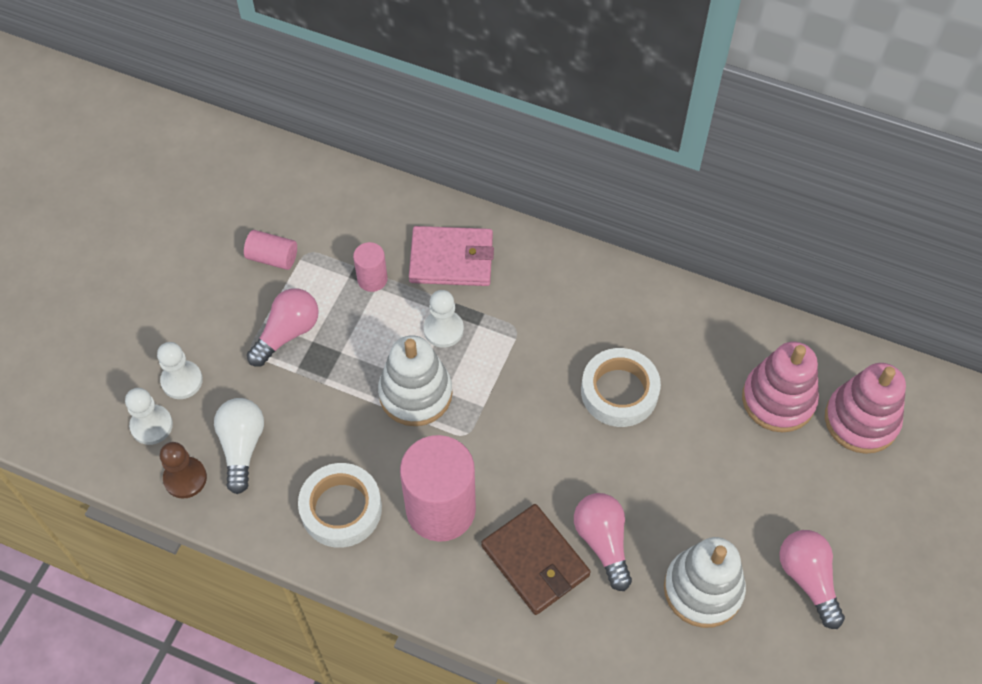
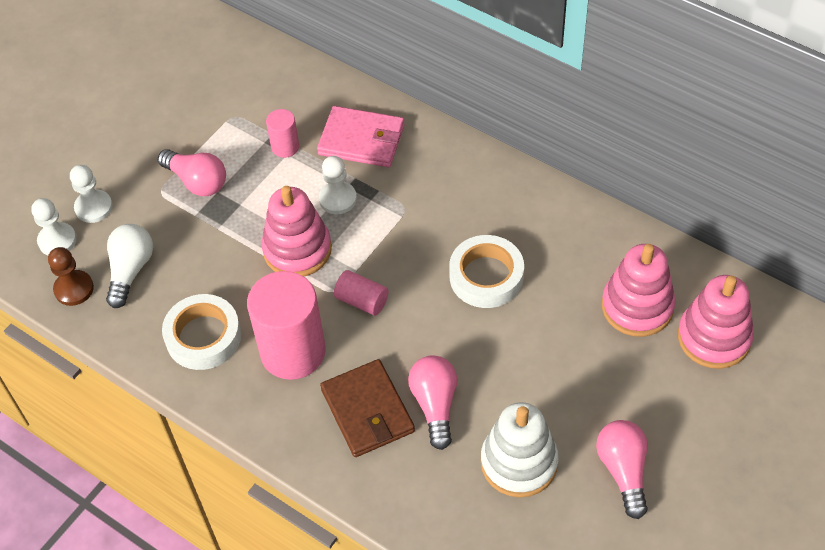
camera: 15 degrees right, 5 degrees down
pink cylinder [244,230,297,270] -> pink cylinder moved to [334,270,389,316]
pink light bulb [247,288,319,367] -> pink light bulb turned 75 degrees clockwise [158,149,226,196]
white stacking toy [378,335,452,426] -> pink stacking toy [262,186,332,277]

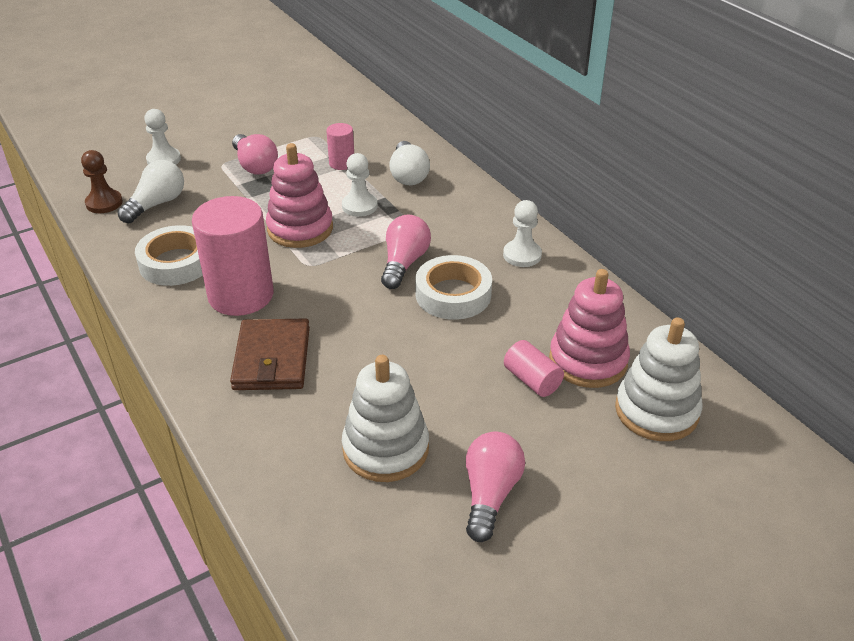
camera: 20 degrees right, 15 degrees down
white pawn [31,198,77,255] -> white pawn moved to [503,200,542,267]
pink wallet [317,106,405,167] -> white light bulb [389,141,430,185]
pink cylinder [334,270,389,316] -> pink cylinder moved to [504,340,564,397]
pink light bulb [408,355,457,450] -> pink light bulb moved to [381,215,431,289]
pink stacking toy [678,275,754,369] -> white stacking toy [615,317,702,441]

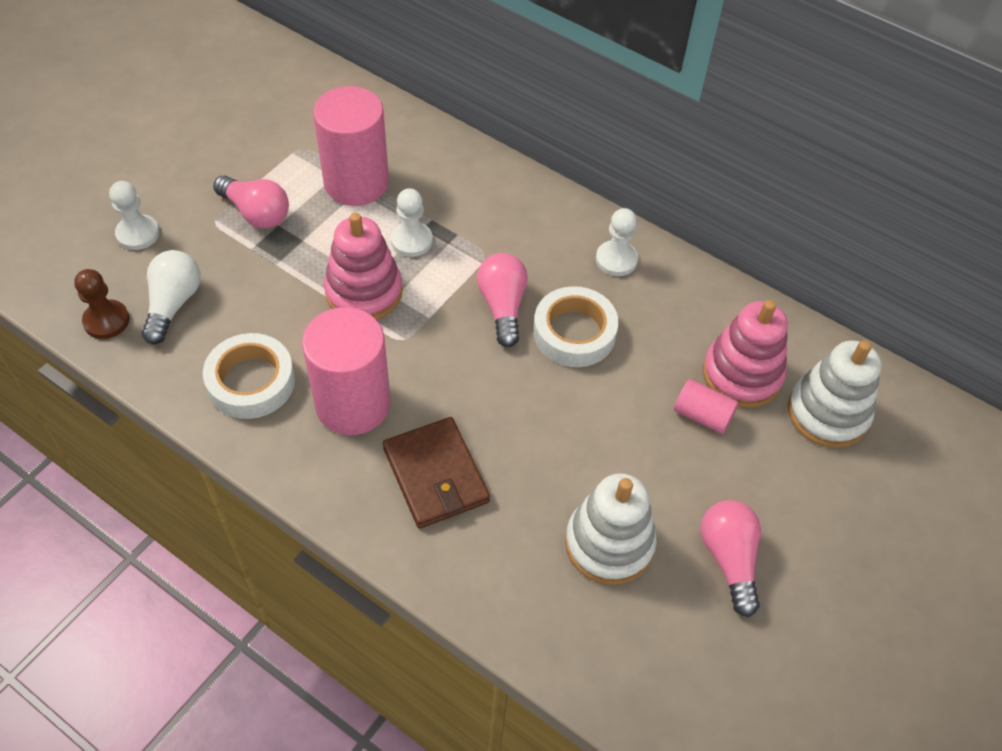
camera: 25 degrees left, 15 degrees up
pink cylinder [326,123,354,170] -> pink cylinder [313,86,389,206], size x2.09
white light bulb [389,141,430,185] -> none

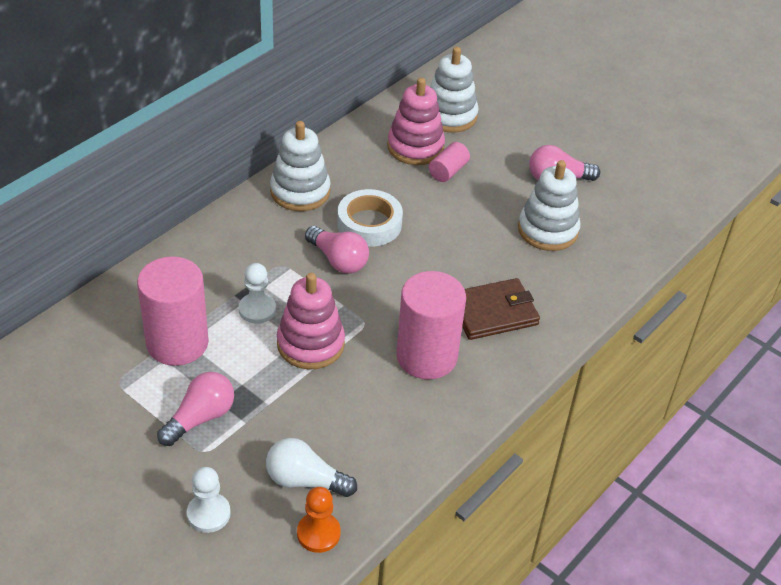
camera: 85 degrees left, 10 degrees down
brown pawn [74,269,130,339] -> orange pawn [297,487,341,553]
white tape [203,333,295,419] -> none
pink light bulb [477,253,528,347] -> pink light bulb turned 135 degrees counterclockwise [305,226,369,274]
white pawn [596,208,638,276] -> white stacking toy [270,121,330,211]

